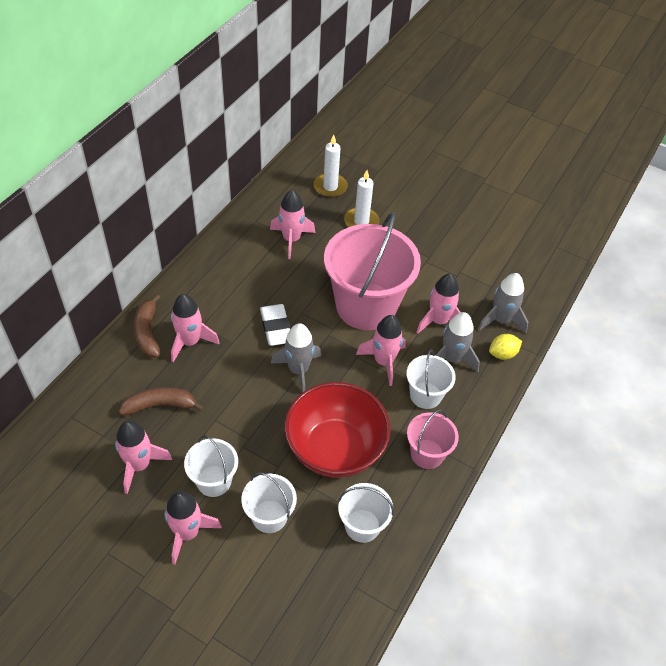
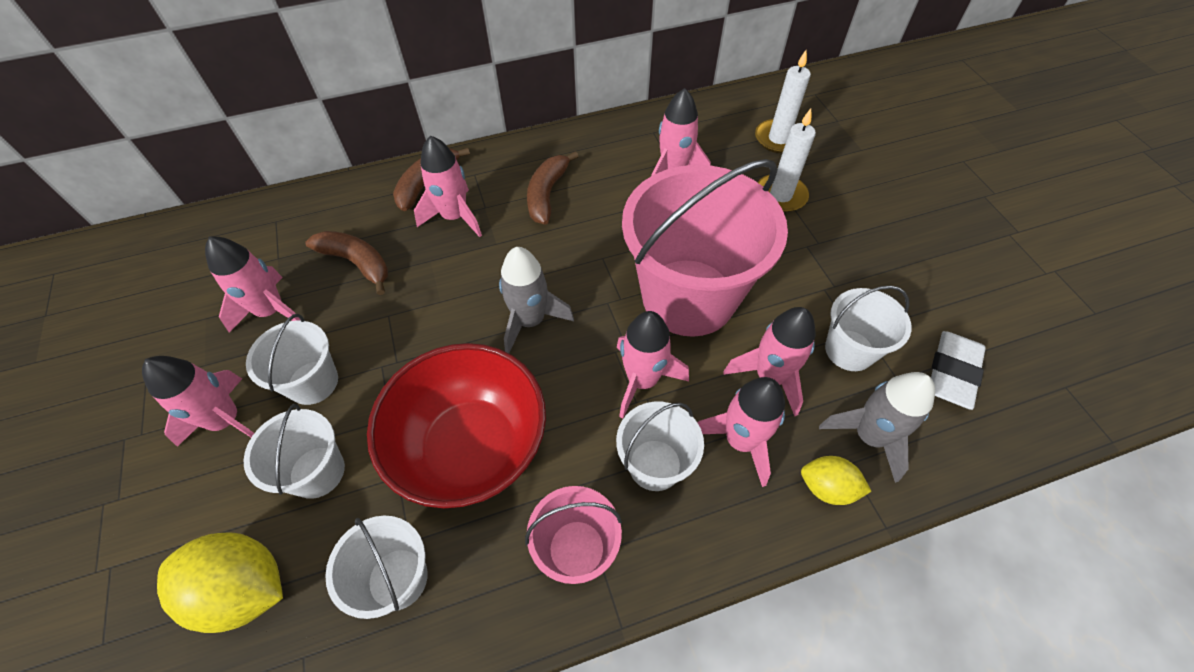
camera: 45 degrees right, 5 degrees up
white eraser [260,304,290,346] -> white eraser moved to [931,331,986,410]
grey rocket [435,312,480,372] -> pink rocket [698,377,785,487]
none -> yellow lemon [157,533,283,633]
none -> brown banana [527,151,579,225]
none -> white bucket [825,285,912,371]

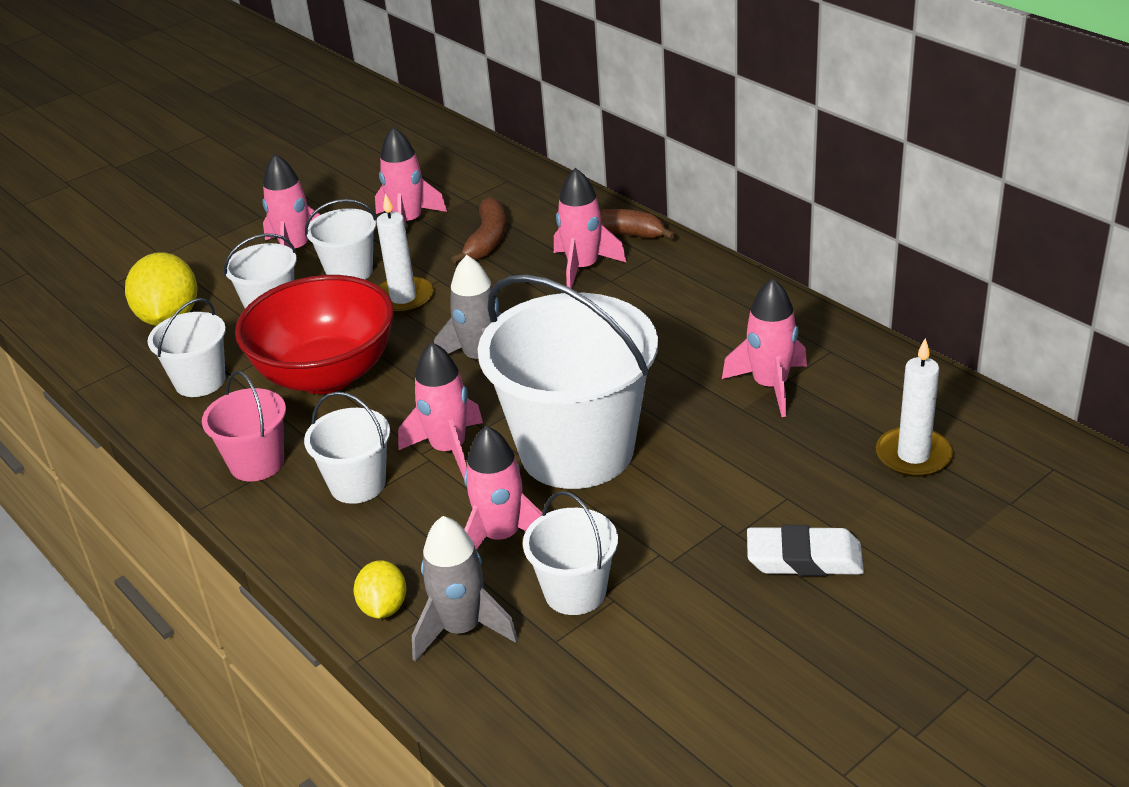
camera: 70 degrees right, 20 degrees down
brown banana [527,151,579,225] -> none
pink bucket [622,159,788,337] -> white bucket [478,274,658,489]
pink rocket [698,377,785,487] -> none
white candle [757,109,816,212] -> white candle moved to [376,193,434,314]
white eraser [931,331,986,410] -> white eraser moved to [747,525,864,576]

